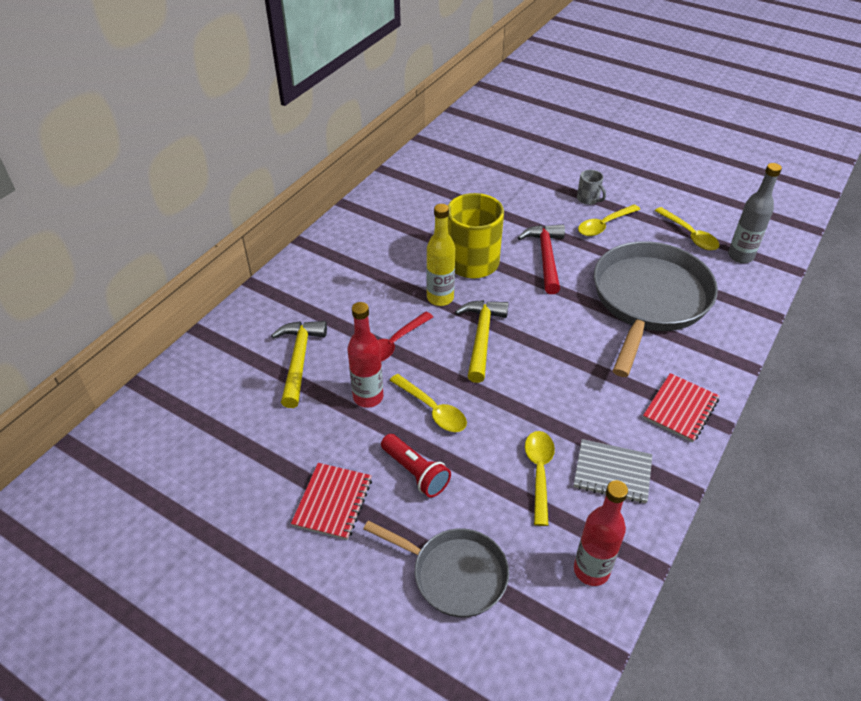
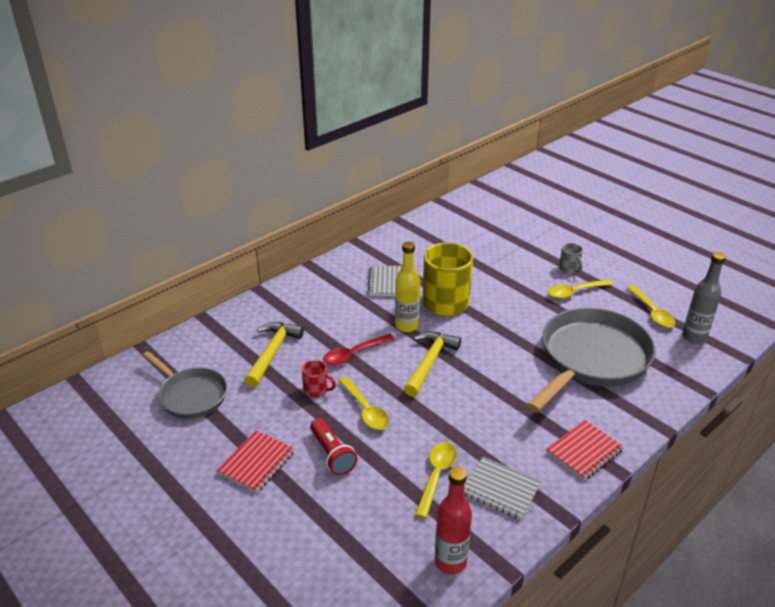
camera: 15 degrees right, 10 degrees down
red bottle [348,302,383,408] -> red mug [302,360,336,398]
grey pan [363,521,509,617] -> grey pan moved to [142,351,227,419]
red hammer [518,225,565,294] -> none
none -> grey notebook [368,265,402,296]

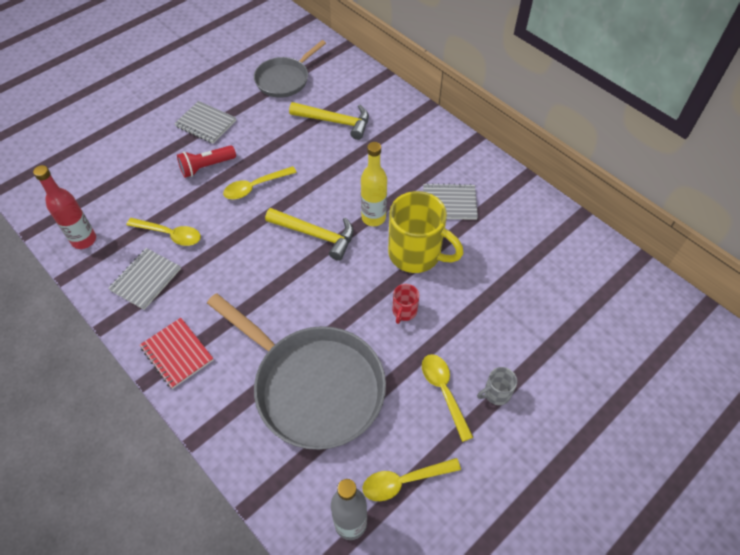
camera: 90 degrees right, 20 degrees up
red notebook [217,430,295,493] -> grey notebook [174,101,236,144]
red mug [302,360,336,398] -> red mug moved to [392,284,419,324]
red spoon [323,334,395,365] -> none

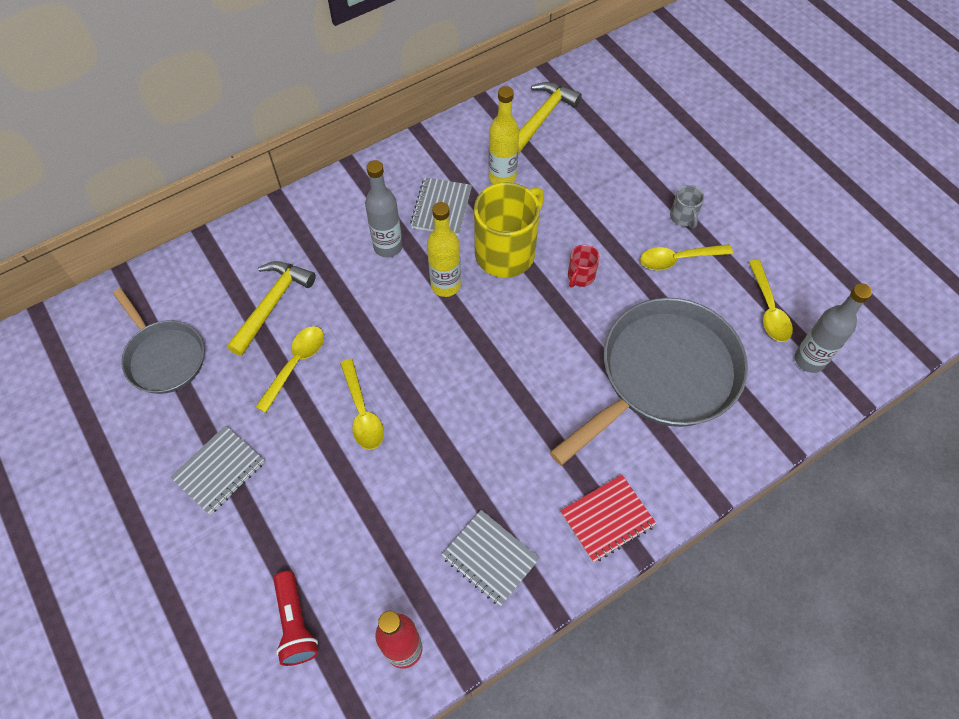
camera: 80 degrees left, 5 degrees up
yellow spoon [126,218,201,246] -> yellow spoon moved to [256,326,324,413]
red flashlight [177,145,236,178] -> red flashlight moved to [274,571,318,666]
yellow hammer [265,208,353,261] -> yellow hammer moved to [518,82,582,154]
red mug [392,284,419,324] -> red mug turned 90 degrees clockwise [568,245,600,287]
none -> grey bottle [365,160,403,257]
none -> yellow bottle [489,86,519,184]

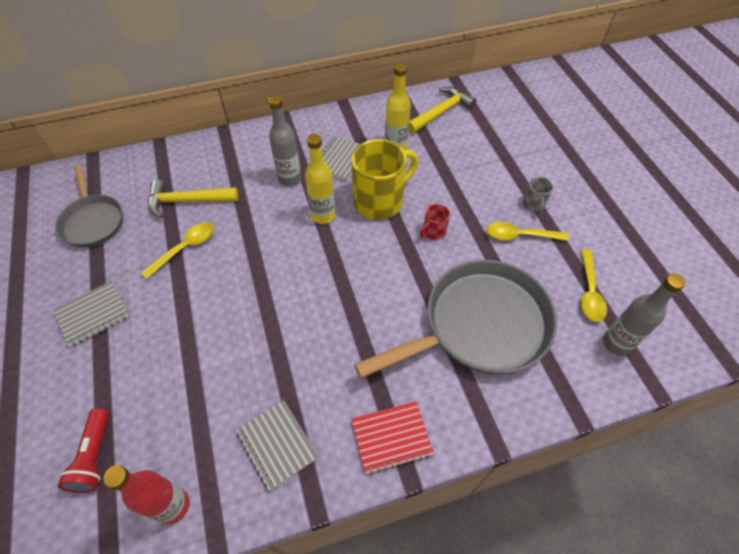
camera: 15 degrees right, 5 degrees down
yellow hammer [227,261,316,356] -> yellow hammer turned 135 degrees counterclockwise [148,179,238,218]
yellow spoon [340,359,384,450] -> none

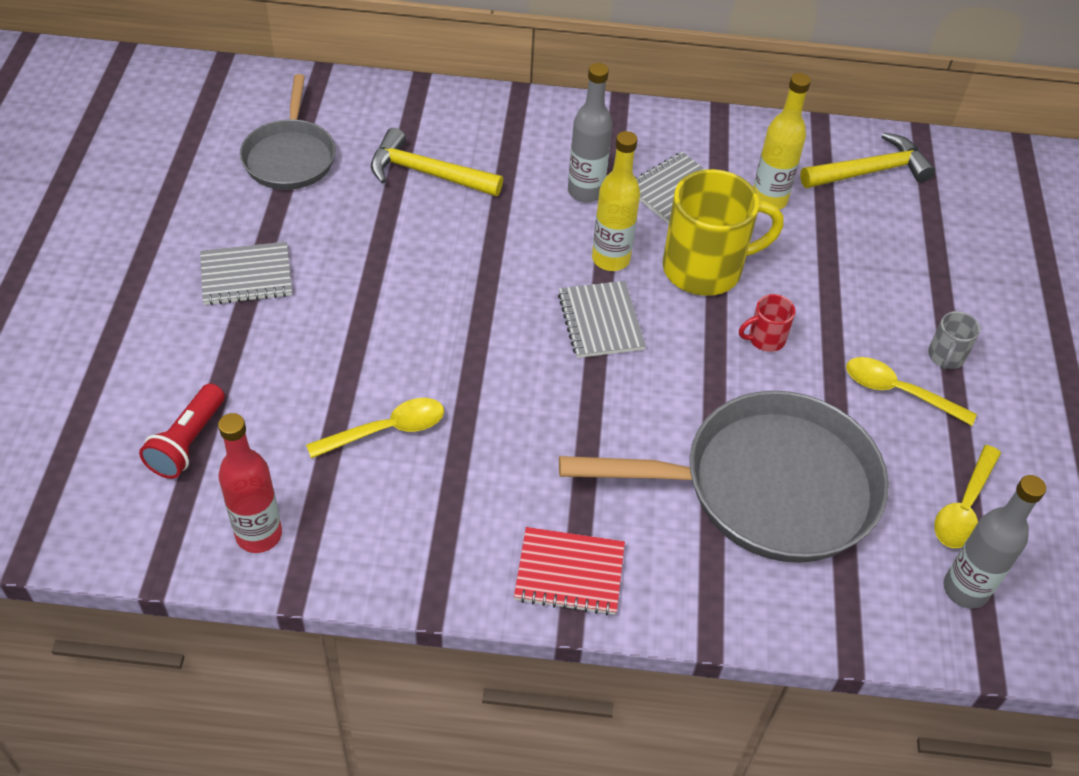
camera: 20 degrees right, 5 degrees down
yellow spoon [141,222,214,279] -> yellow spoon moved to [306,398,444,459]
grey notebook [236,400,319,491] -> grey notebook moved to [558,281,646,358]

